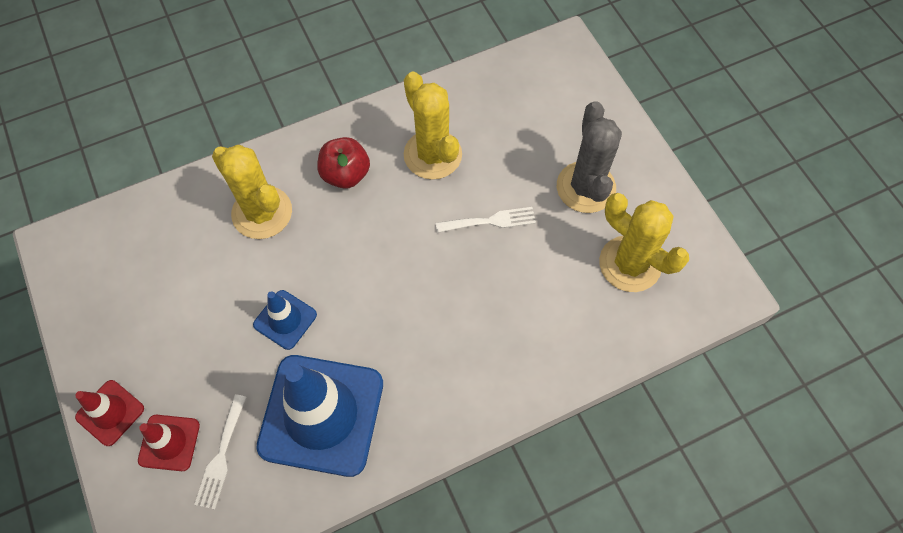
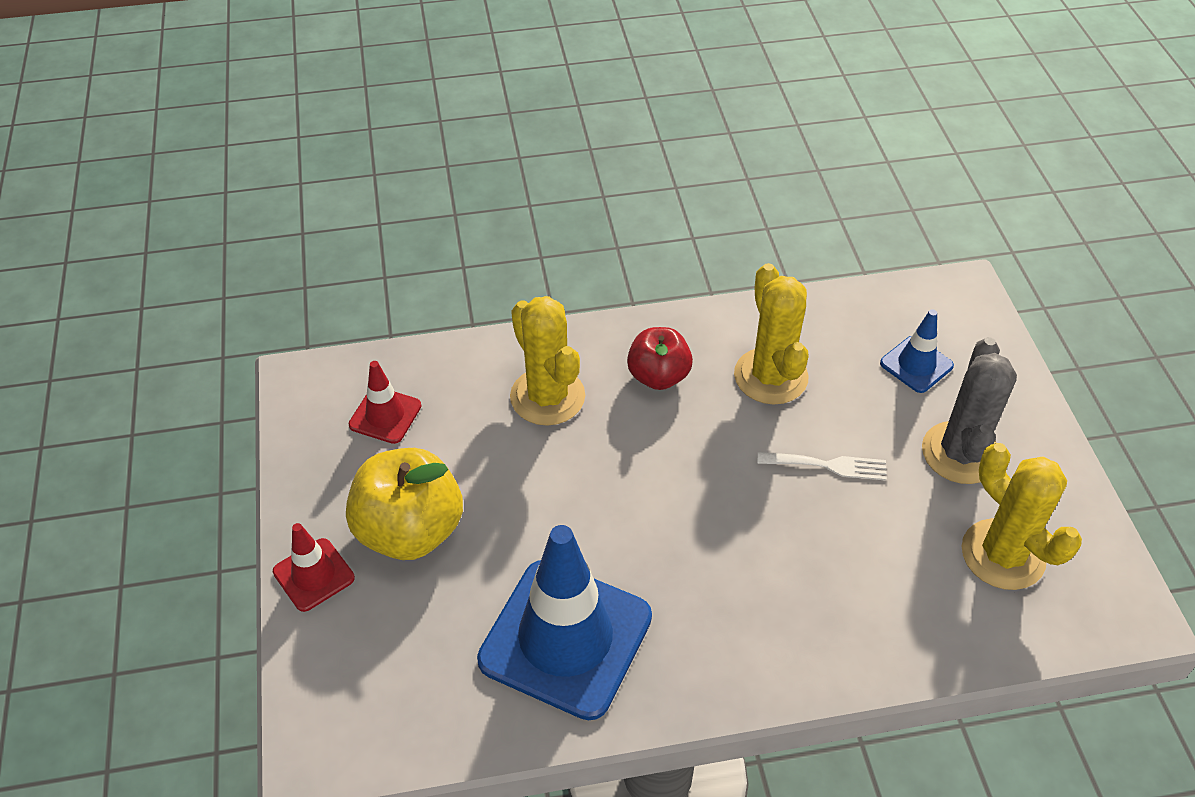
camera: 15 degrees right, 15 degrees down
red traffic cone [138,415,200,471] -> red traffic cone moved to [348,361,421,444]
white fork [194,394,246,509] -> none
blue traffic cone [253,290,317,350] -> blue traffic cone moved to [880,309,954,393]
none -> yellow apple [346,448,463,560]

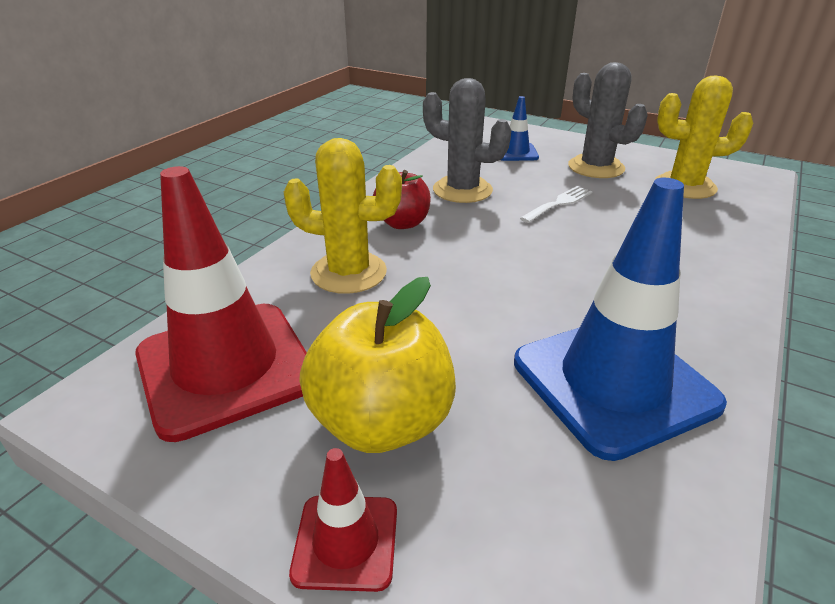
camera: 50 degrees left, 15 degrees down
red traffic cone [348,361,421,444] -> red traffic cone [135,166,307,442], size x2.11
yellow cactus [734,263,809,404] -> grey cactus [423,78,511,203]

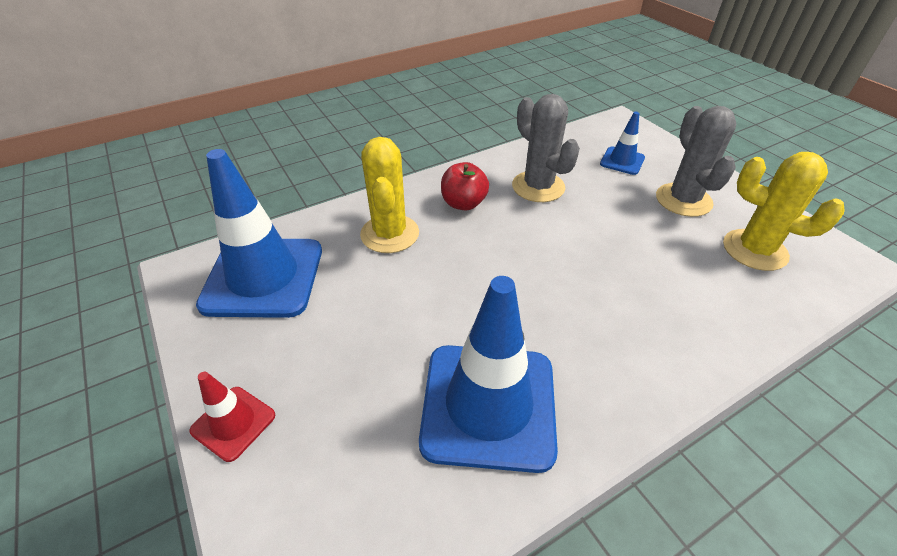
camera: 30 degrees right, 10 degrees up
red traffic cone [135,166,307,442] -> blue traffic cone [196,149,322,318]
yellow cactus [284,138,402,294] -> yellow cactus turned 45 degrees clockwise [360,137,419,253]
yellow apple [299,277,456,453] -> none
white fork [520,186,593,223] -> none

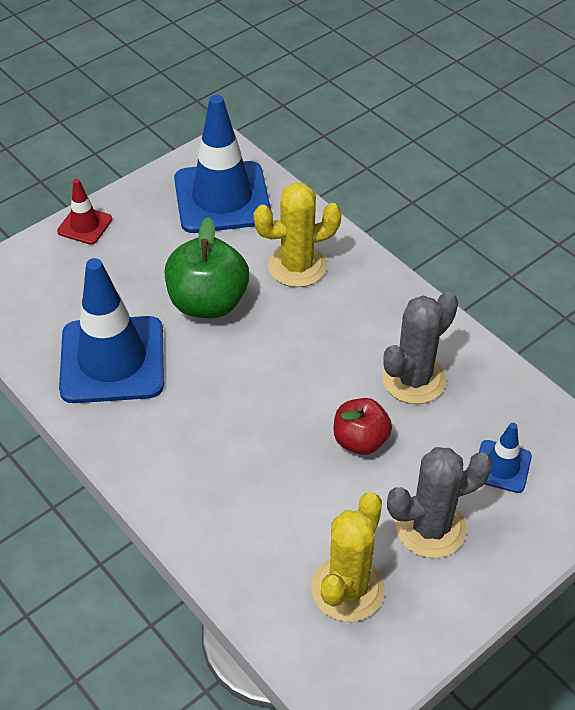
camera: 80 degrees right, 5 degrees up
red apple [441,162,489,211] -> red apple moved to [334,398,392,455]
none -> green apple [165,217,249,318]

